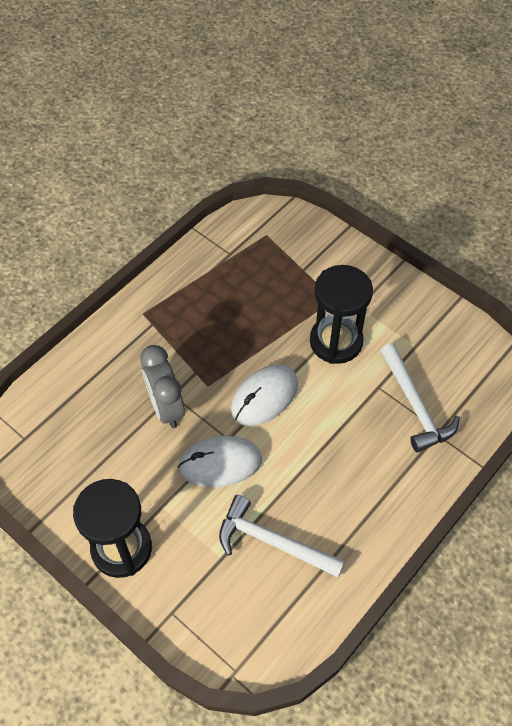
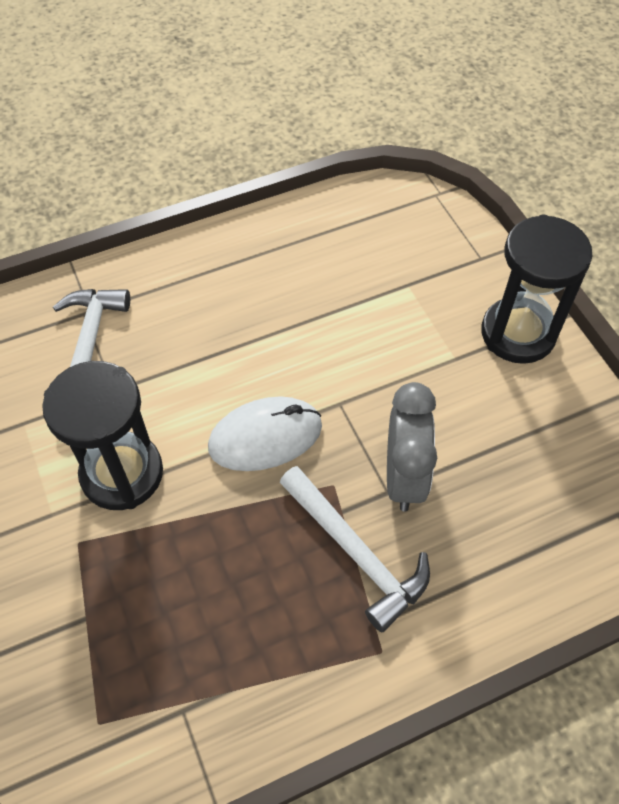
camera: 155 degrees left, 0 degrees up
white mouse [178,436,262,487] -> none
white hammer [219,495,345,577] -> white hammer moved to [279,466,430,632]

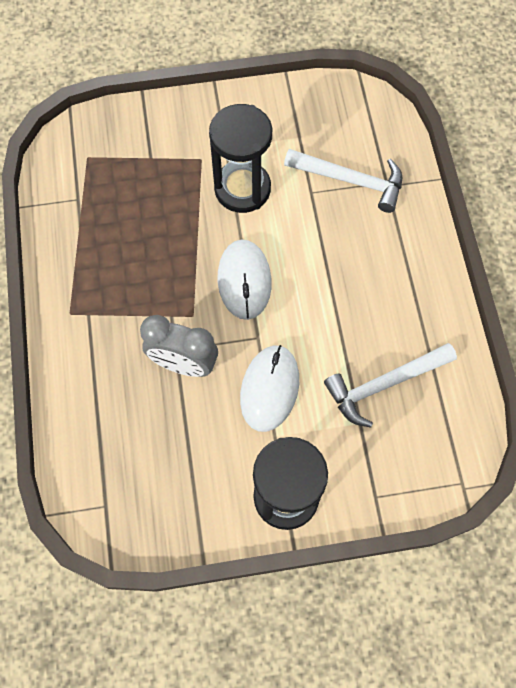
camera: 105 degrees right, 10 degrees up
white hammer [279,466,430,632] -> white hammer moved to [324,343,457,427]
none -> white mouse [240,345,299,432]

